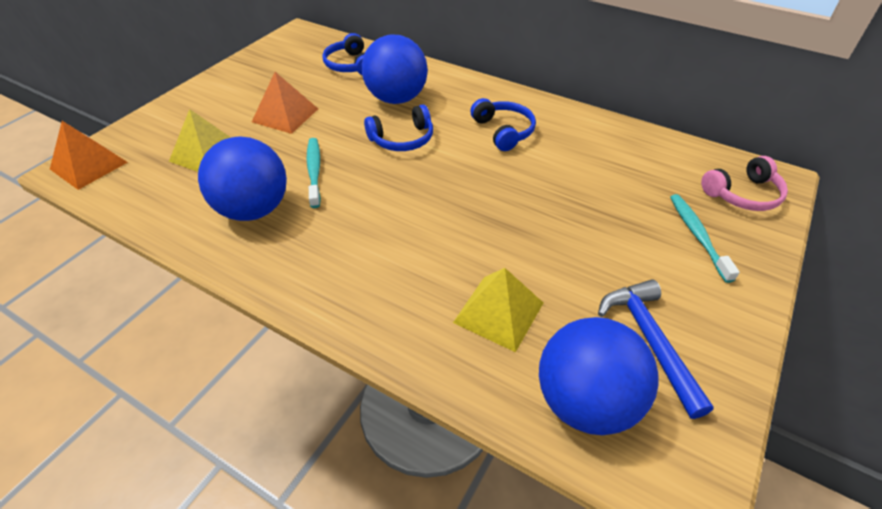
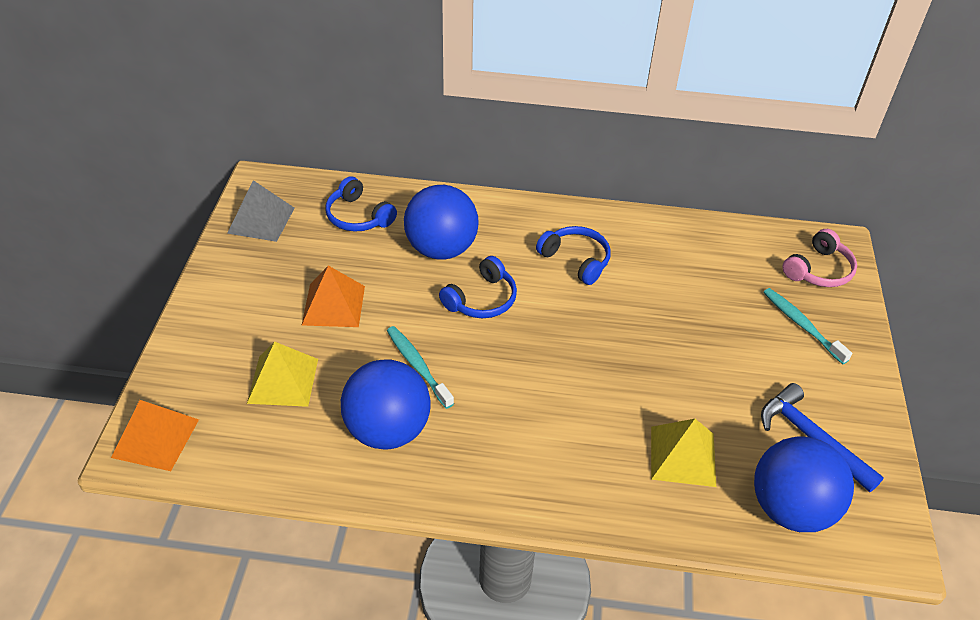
camera: 25 degrees left, 0 degrees up
none -> grey pyramid [227,180,294,242]

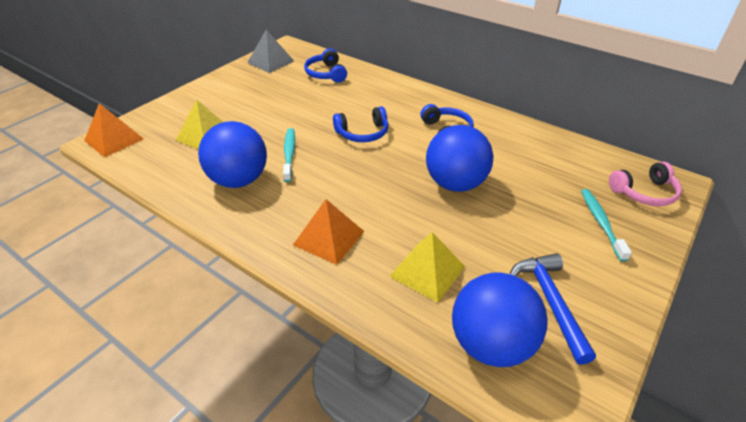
camera: 30 degrees right, 5 degrees down
orange pyramid [302,266,365,327] -> orange pyramid moved to [293,199,365,265]
blue ball [404,185,479,260] -> blue ball moved to [426,125,493,192]

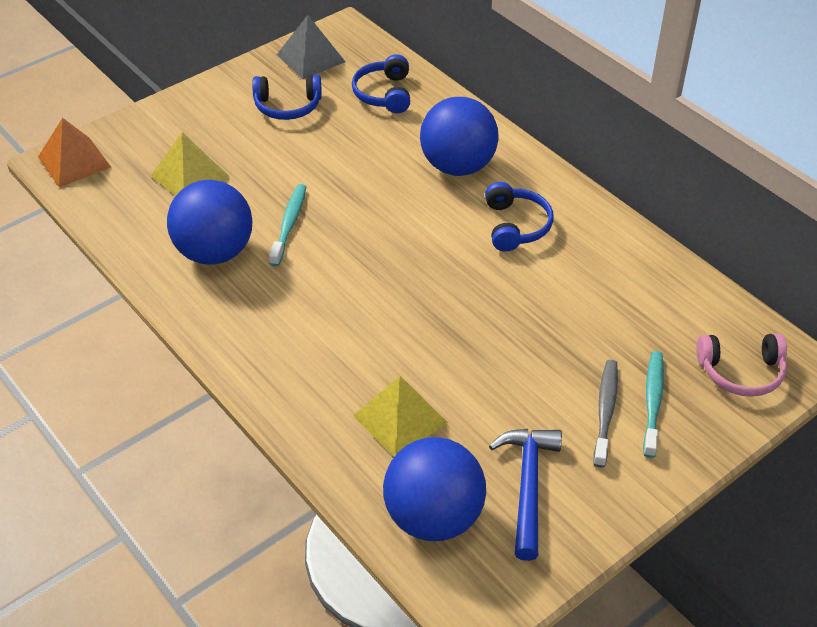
camera: 15 degrees right, 5 degrees up
orange pyramid [293,199,365,265] -> none
blue headphones [333,106,388,142] -> blue headphones moved to [252,75,322,120]
blue ball [426,125,493,192] -> blue ball moved to [420,97,498,176]
none -> grey toothbrush [593,360,618,468]

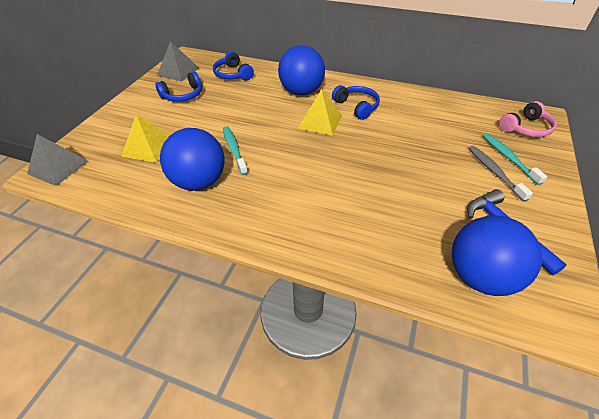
camera: 30 degrees left, 0 degrees up
orange pyramid [38,118,111,188] -> grey pyramid [27,134,89,186]
yellow pyramid [353,376,448,457] -> yellow pyramid moved to [297,89,342,136]

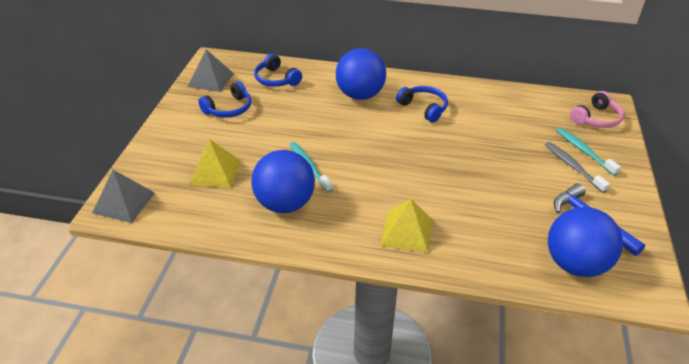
camera: 10 degrees left, 5 degrees down
yellow pyramid [297,89,342,136] -> yellow pyramid moved to [381,199,432,253]

